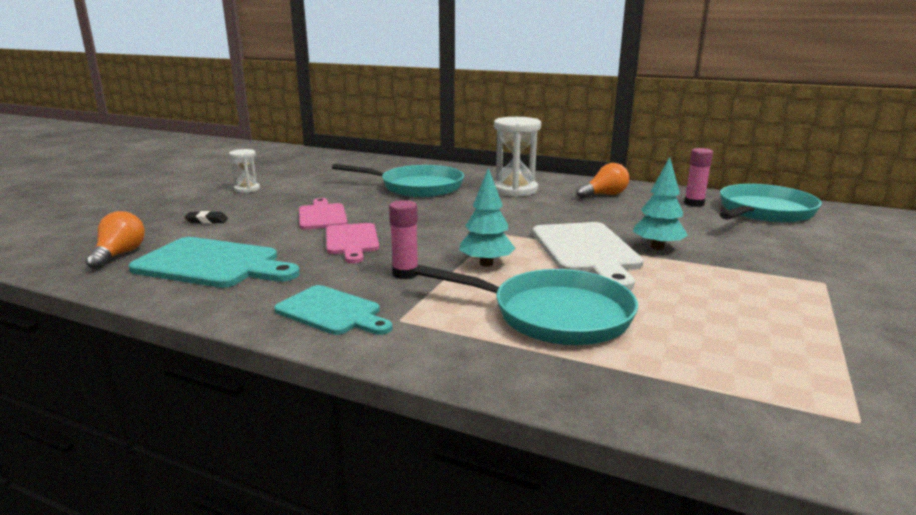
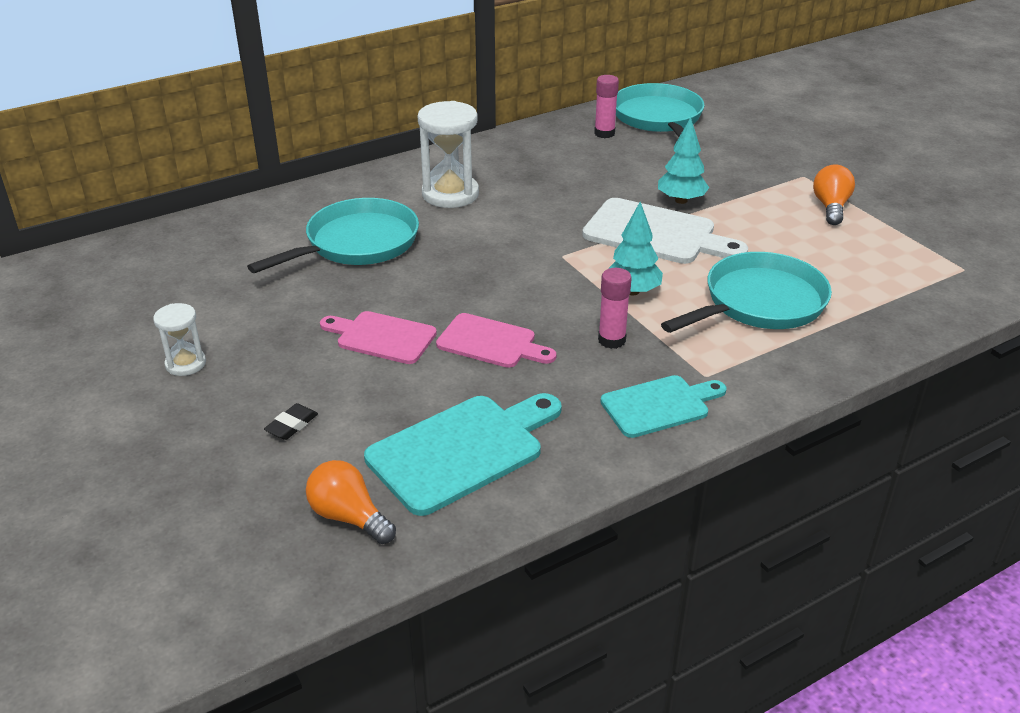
camera: 55 degrees left, 15 degrees up
orange light bulb [576,163,629,199] -> orange light bulb moved to [813,165,855,225]

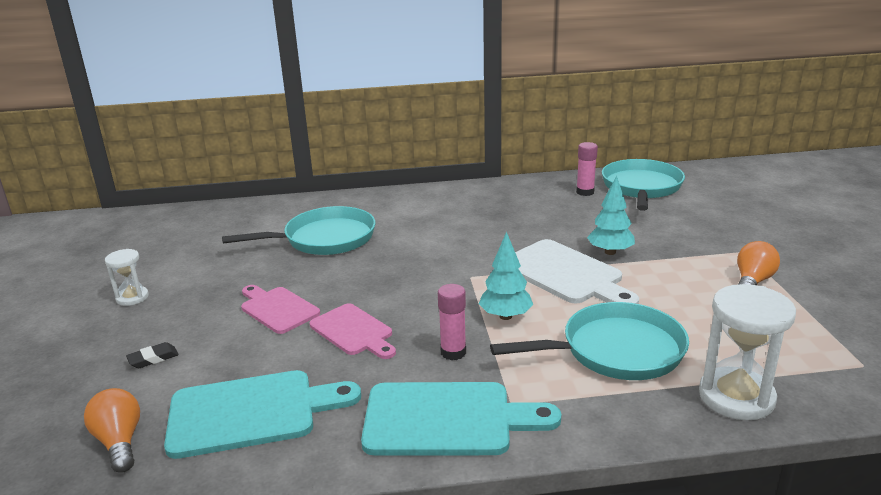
camera: 25 degrees right, 10 degrees down
white hourglass [418,101,479,208] -> white hourglass moved to [699,284,796,420]
turquoise cutting board [601,375,727,438] -> turquoise cutting board [361,382,561,455], size x1.56

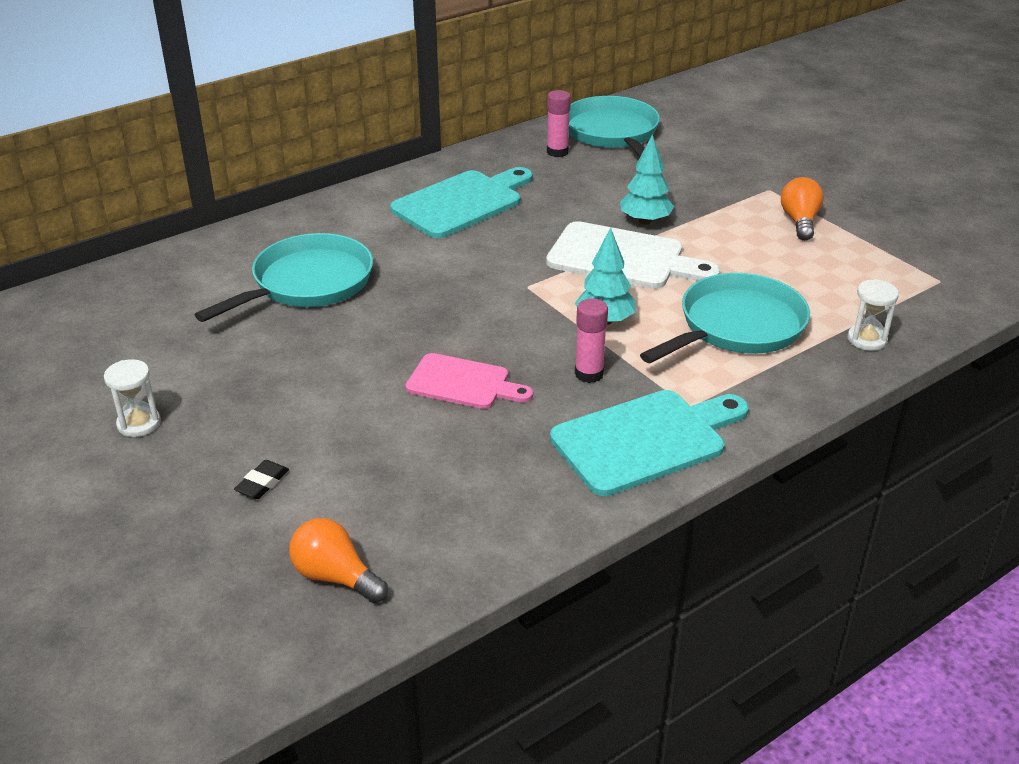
camera: 30 degrees left, 10 degrees up
turquoise cutting board [164,370,361,459] -> turquoise cutting board moved to [390,167,533,238]
pink cutting board [241,285,320,334] -> none
white hourglass [699,284,796,420] -> white hourglass [848,279,899,351], size x0.55

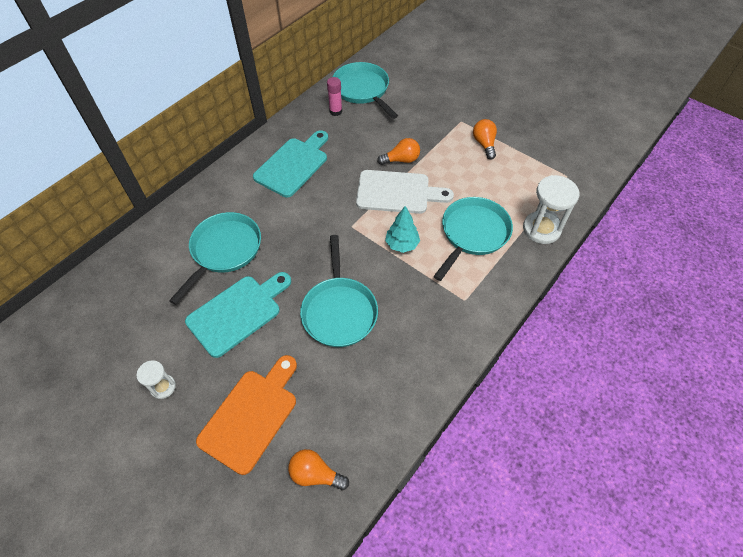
camera: 15 degrees left, 20 degrees up
black eraser [234,460,289,499] -> orange cutting board [196,355,297,475]
pink cutting board [405,353,533,409] -> turquoise pan [300,235,378,347]
turquoise cutting board [550,390,749,496] -> turquoise cutting board moved to [185,272,291,358]
pink glue stick [575,298,608,383] -> none
turquoise tree [620,134,674,225] -> orange light bulb [377,138,420,165]
white hourglass [848,279,899,351] -> white hourglass [523,175,580,244], size x1.81

